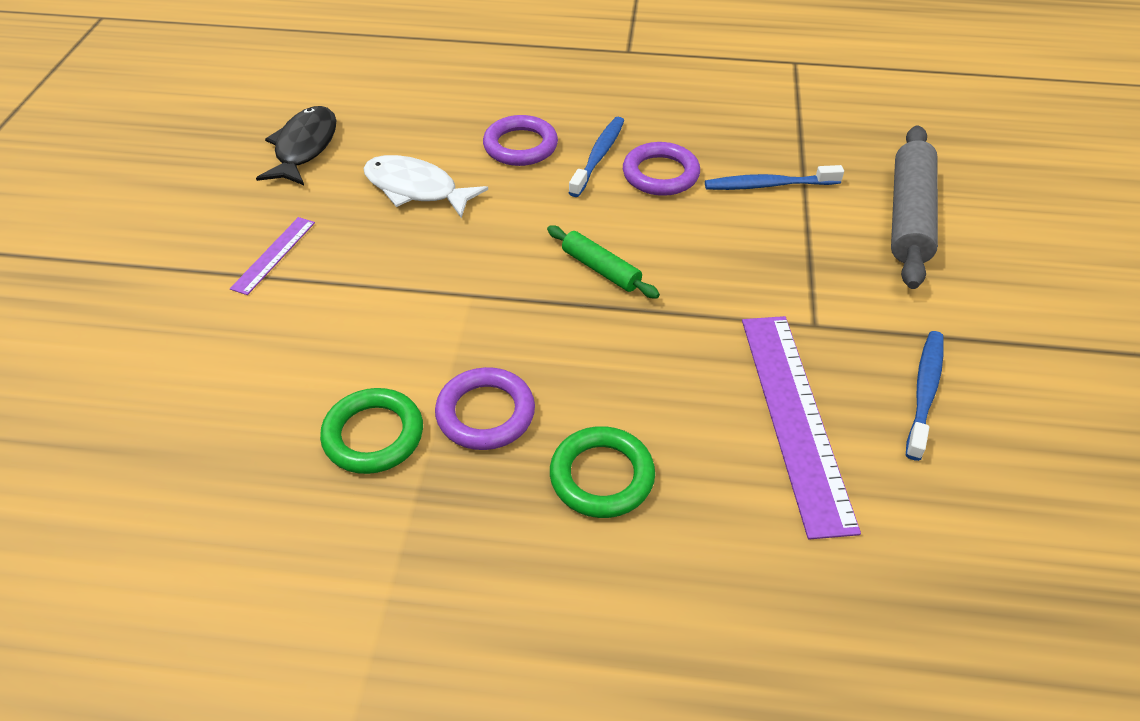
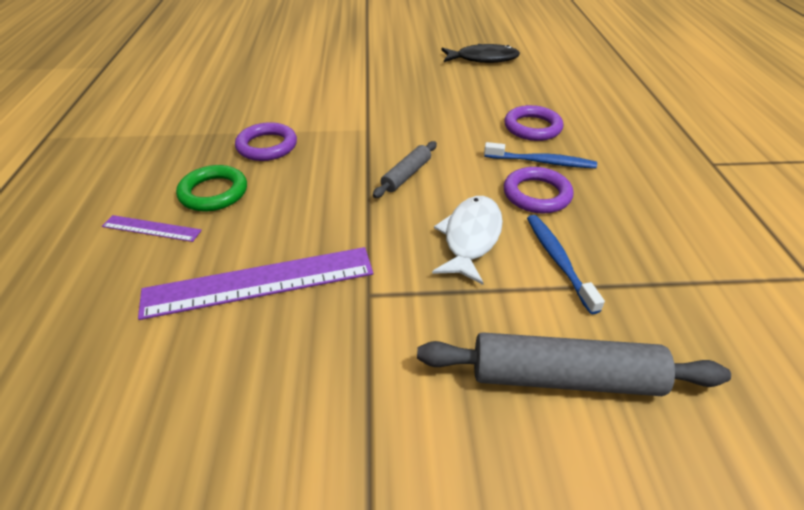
camera: 80 degrees right, 5 degrees down
purple ruler [230,217,315,295] -> purple ruler moved to [102,215,202,242]
green ring [320,388,423,474] -> none
white fish [363,155,488,218] -> white fish moved to [432,196,503,285]
green rolling pin [547,225,660,299] -> grey rolling pin [373,141,437,198]
blue toothbrush [906,331,944,461] -> none

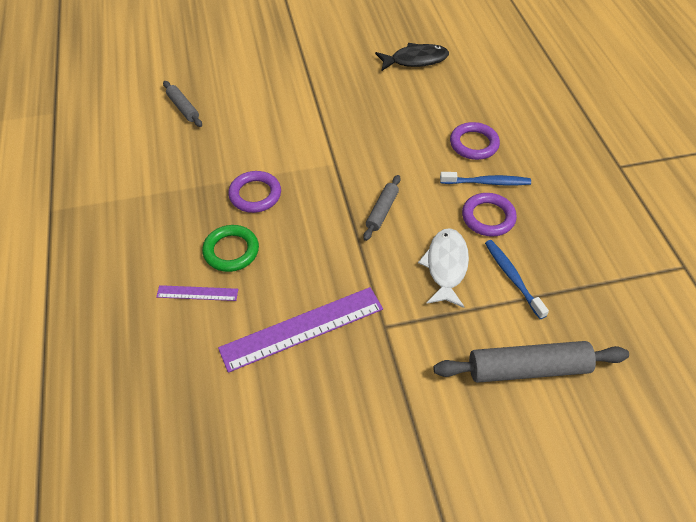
camera: 10 degrees left, 10 degrees up
none -> grey rolling pin [163,81,202,127]

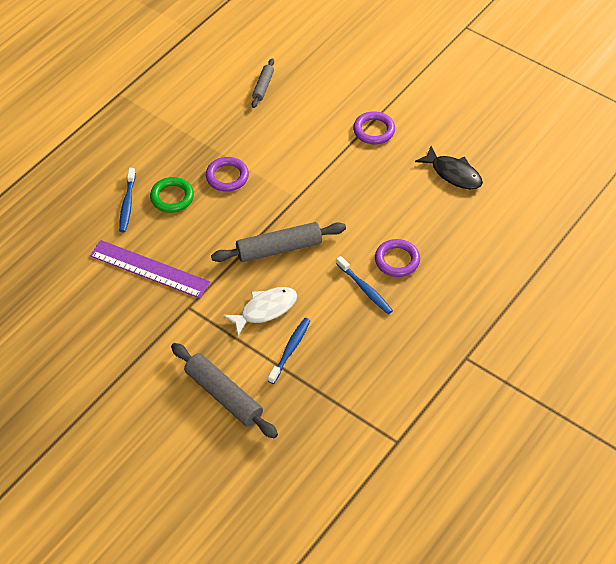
camera: 50 degrees right, 0 degrees up
purple ruler [156,285,238,301] -> blue toothbrush [119,168,136,232]
grey rolling pin [363,175,401,241] -> grey rolling pin [211,222,346,262], size x1.81
purple ring [462,193,517,237] -> purple ring moved to [353,111,395,144]

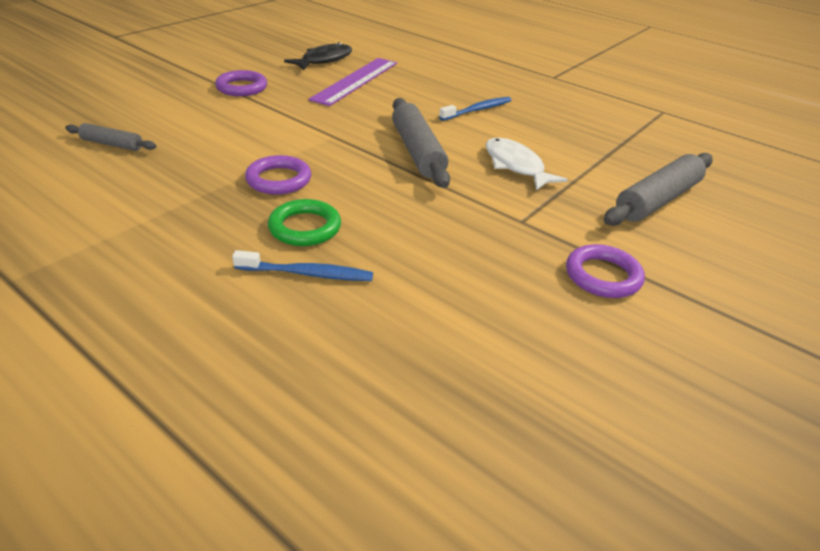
camera: 90 degrees left, 15 degrees down
purple ruler [90,240,210,298] -> purple ruler moved to [308,58,397,106]
blue toothbrush [268,318,311,384] -> none
purple ring [375,239,420,277] -> purple ring moved to [566,244,645,298]

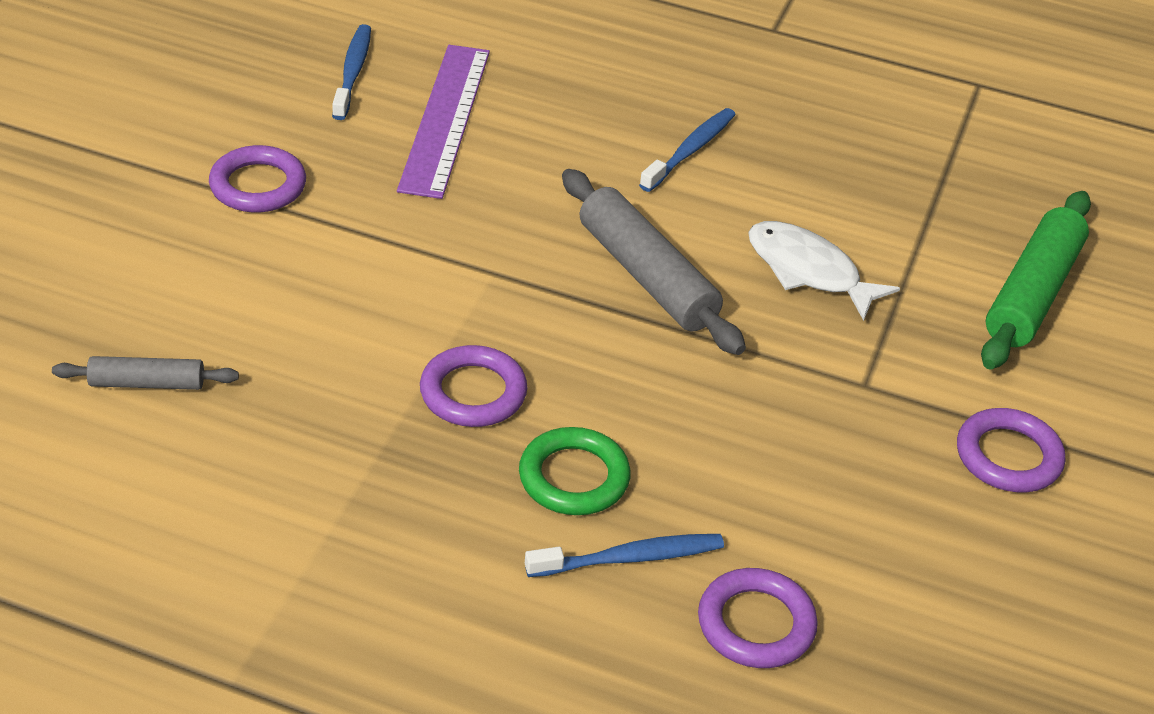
camera: 20 degrees left, 5 degrees up
black fish [284,42,352,70] -> blue toothbrush [332,24,371,120]
grey rolling pin [604,153,713,226] -> green rolling pin [981,191,1091,369]
none -> purple ring [698,568,818,668]

